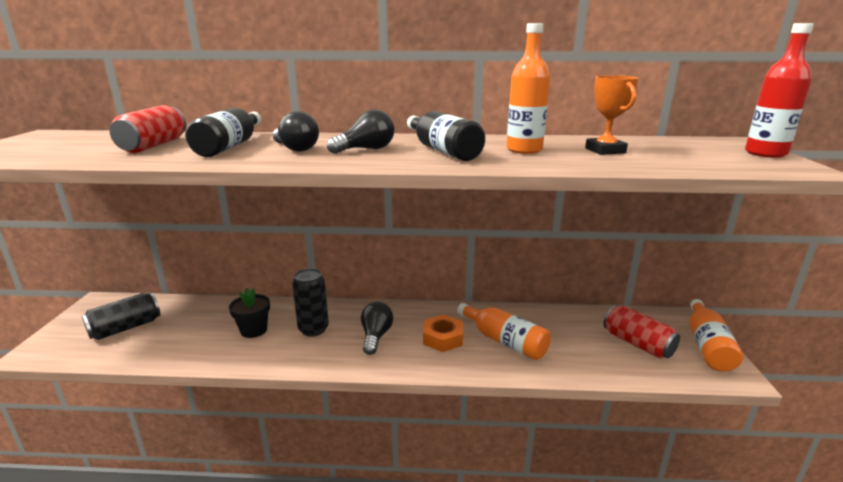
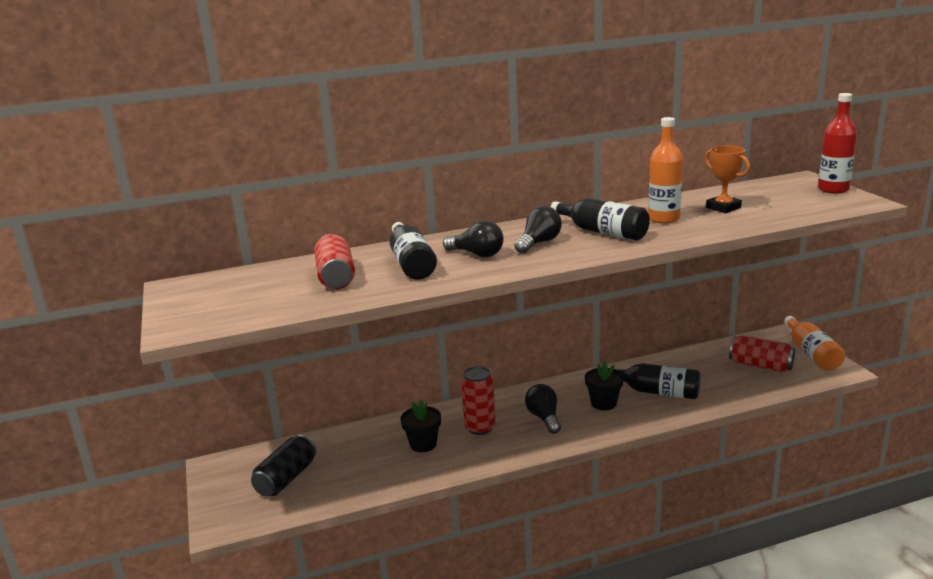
camera: 20 degrees left, 0 degrees up
black can [292,269,329,337] -> red can [461,366,496,435]
orange nut [423,314,463,352] -> black flower pot [585,361,624,410]
orange bottle [457,303,551,360] -> black bottle [608,363,700,399]

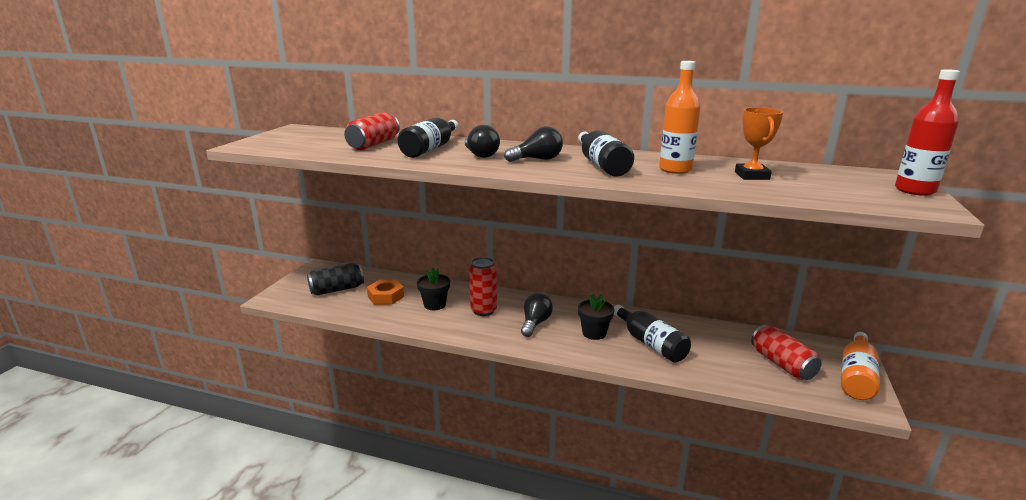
camera: 35 degrees right, 0 degrees up
none -> orange nut [367,280,404,305]

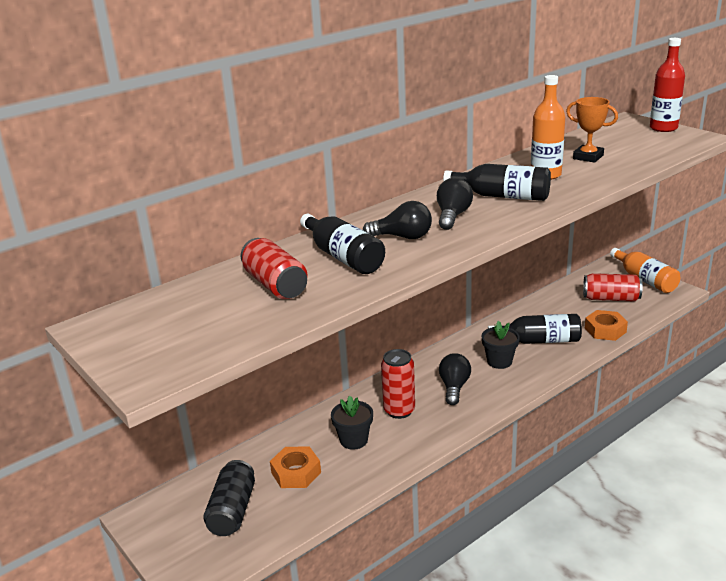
camera: 55 degrees left, 5 degrees up
black light bulb [521,293,553,337] -> black light bulb turned 45 degrees clockwise [439,353,471,405]
none -> orange nut [585,310,628,341]

